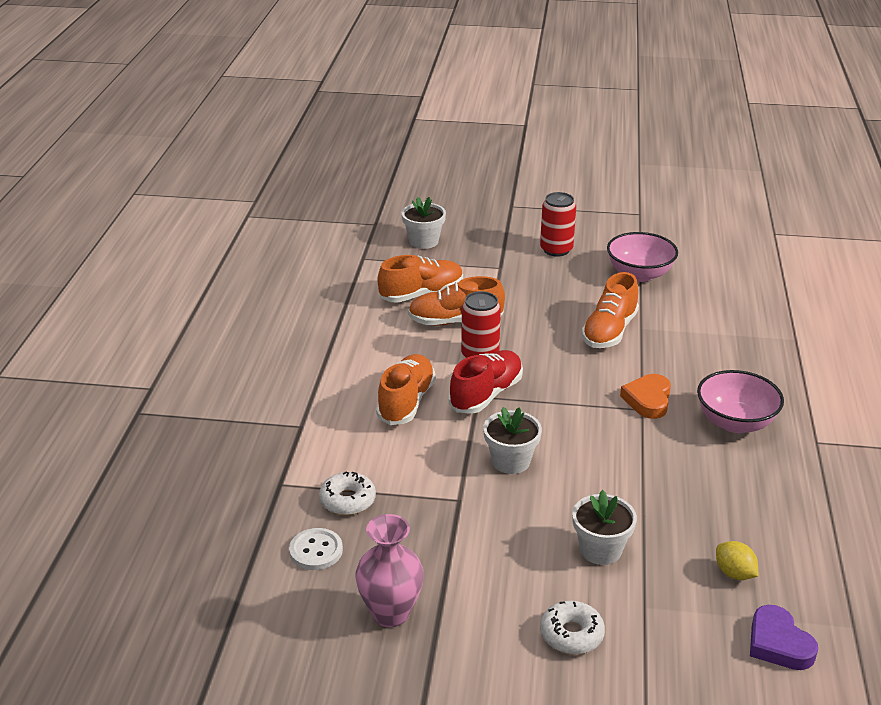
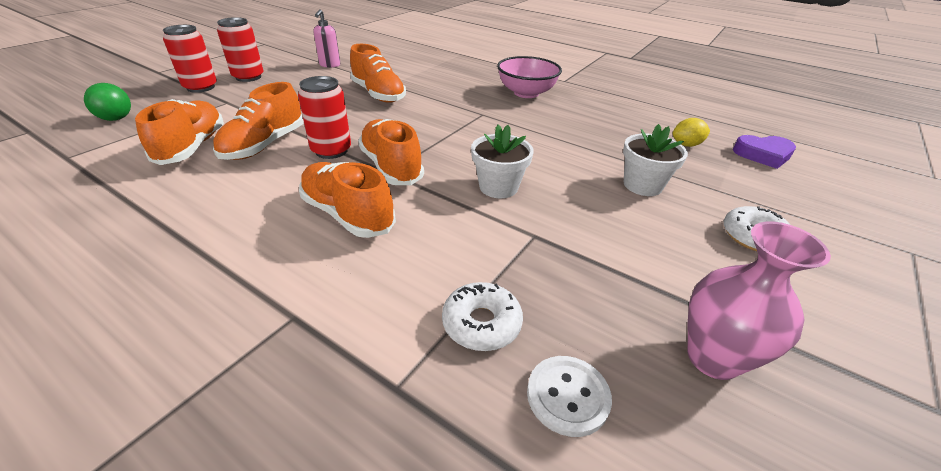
camera: 65 degrees left, 5 degrees up
white flower pot [402,197,446,249] -> green ball [84,83,131,121]
red shoe [449,350,523,414] -> orange shoe [358,119,424,185]
pink bowl [607,232,678,282] -> pink soap dispenser [313,9,340,68]
orange heart [620,374,671,419] -> none
none -> red can [163,25,217,93]

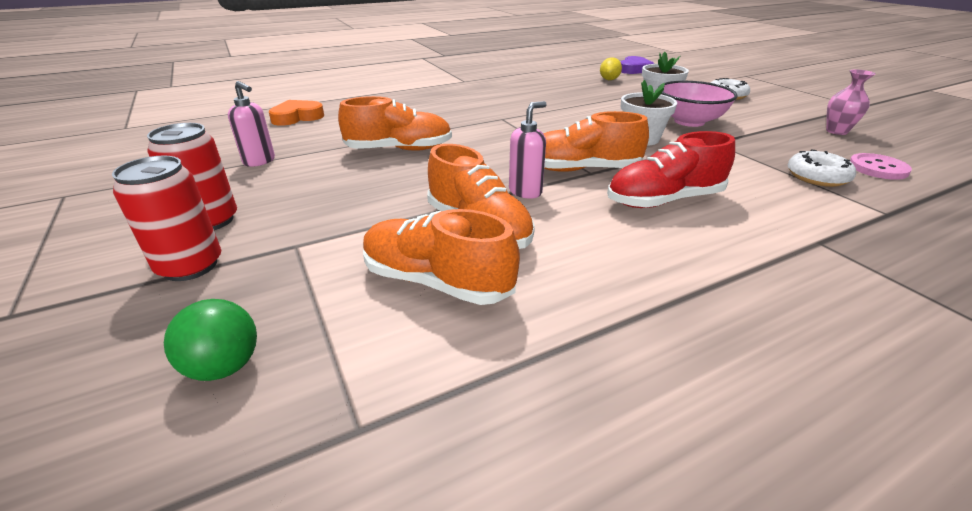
camera: 60 degrees left, 5 degrees down
red can [298,76,351,159] -> pink soap dispenser [509,101,547,199]
orange shoe [299,162,396,238] -> red shoe [607,131,735,208]
pink bowl [497,56,562,98] -> pink bowl moved to [659,81,738,127]
white button [527,356,612,437] -> pink button [850,153,912,180]
pink vase [687,221,831,380] -> pink vase [826,70,876,135], size x0.66
none -> orange heart [269,100,324,126]

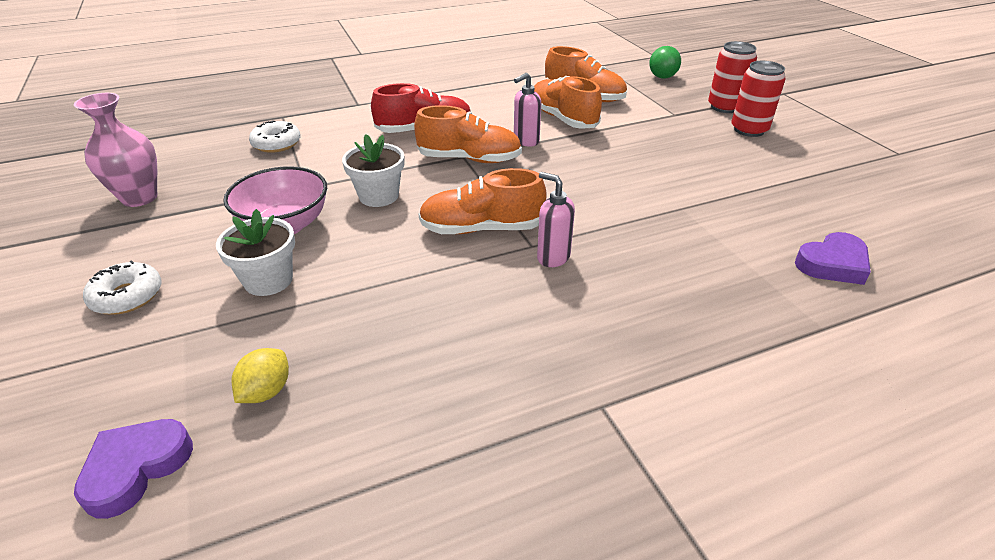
camera: 175 degrees left, 5 degrees up
pink soap dispenser [228,81,275,167] -> pink soap dispenser moved to [537,172,575,267]
orange heart [269,100,324,126] -> purple heart [795,232,871,285]
orange shoe [338,96,452,151] -> orange shoe moved to [418,168,547,234]
pink vase [826,70,876,135] -> pink vase [74,93,157,207], size x1.51
pink button [850,153,912,180] -> none

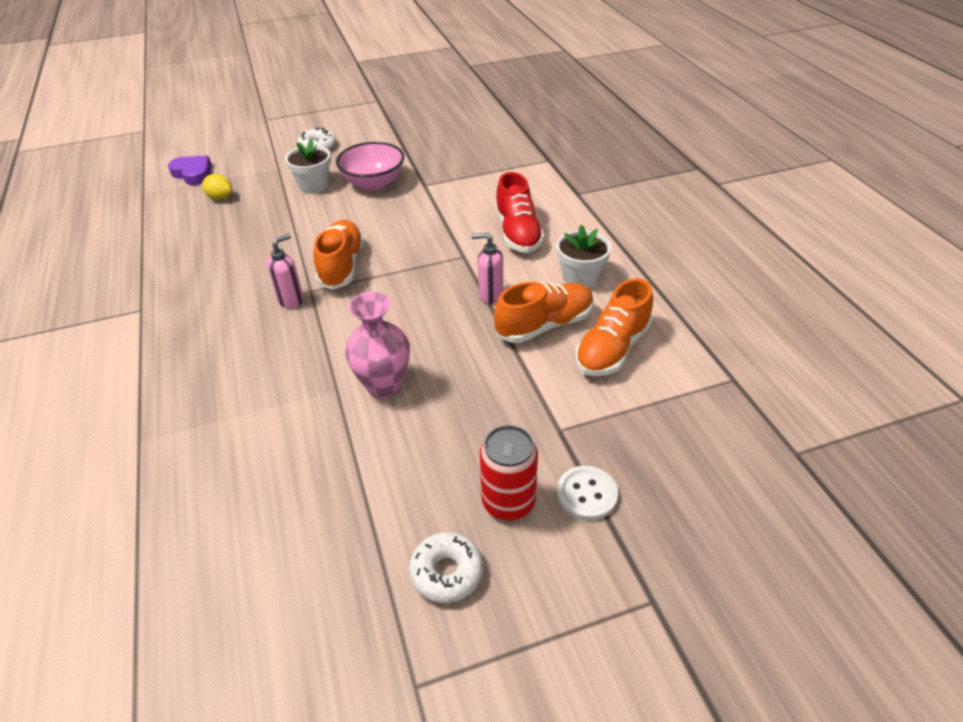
camera: 95 degrees right, 5 degrees up
pink vase [74,93,157,207] -> pink vase moved to [345,292,410,398]
white donut [249,121,301,153] -> white donut moved to [409,532,483,603]
white flower pot [342,134,404,207] -> white flower pot moved to [556,224,611,288]
orange shoe [414,105,522,163] -> none
pink soap dispenser [514,73,541,147] -> pink soap dispenser turned 45 degrees counterclockwise [471,233,503,304]
green ball [649,46,681,79] -> none
red can [708,41,757,113] -> white button [557,466,618,521]
purple heart [795,232,871,285] -> none

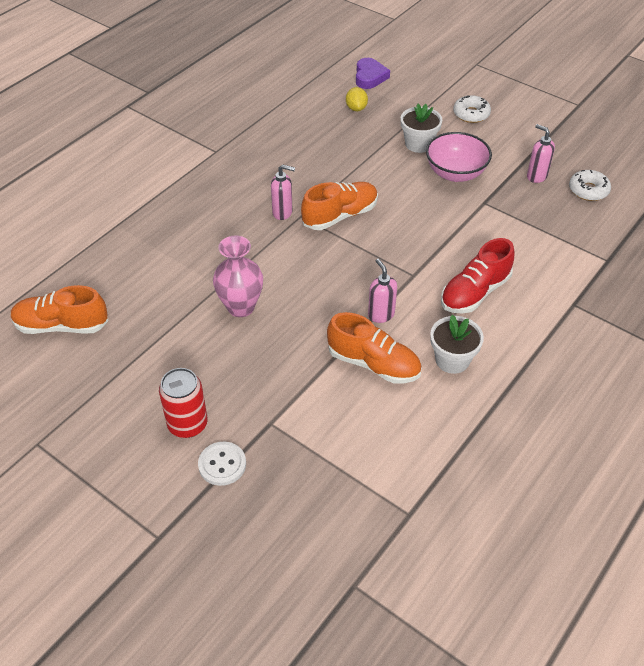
camera: 55 degrees right, 5 degrees up
white donut [409,532,483,603] -> white donut moved to [569,170,611,201]
orange shoe [575,278,653,376] -> orange shoe moved to [11,285,109,334]
none -> pink soap dispenser [527,124,555,183]

